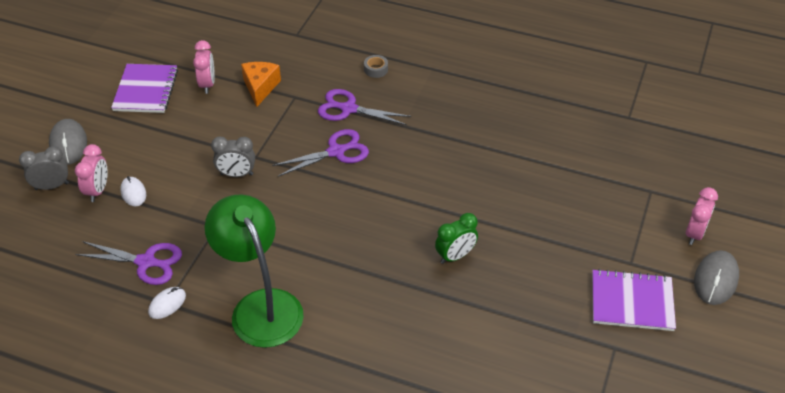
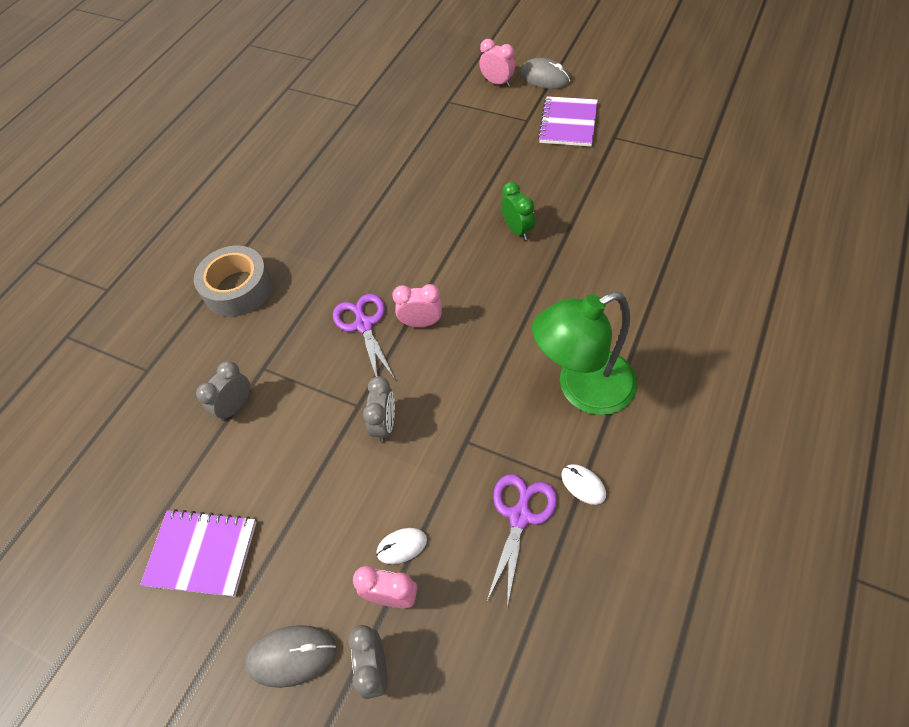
camera: 80 degrees left, 10 degrees up
pink clock [193,40,215,94] -> pink clock moved to [392,284,442,327]
orange cheese [241,62,281,107] -> grey clock [196,361,250,421]
purple scissors [318,89,411,125] -> none
grey tape [364,55,388,78] -> grey tape [194,245,272,317], size x2.43

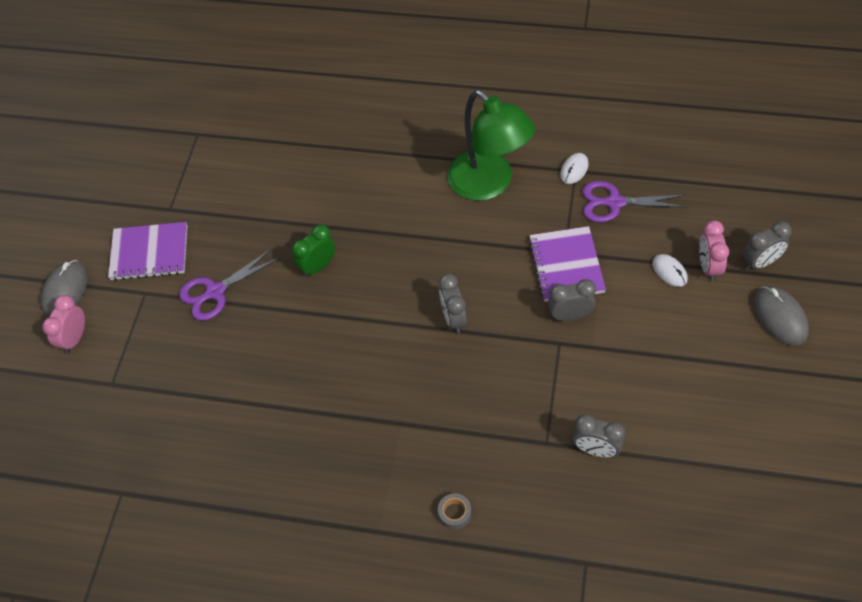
camera: 105 degrees left, 0 degrees up
purple notebook [140,509,256,597] -> purple notebook moved to [529,226,606,302]
grey tape [194,245,272,317] -> grey tape [438,493,471,530], size x0.41
purple scissors [333,294,396,381] -> purple scissors moved to [179,248,280,321]
pink clock [392,284,442,327] -> grey clock [439,274,467,333]

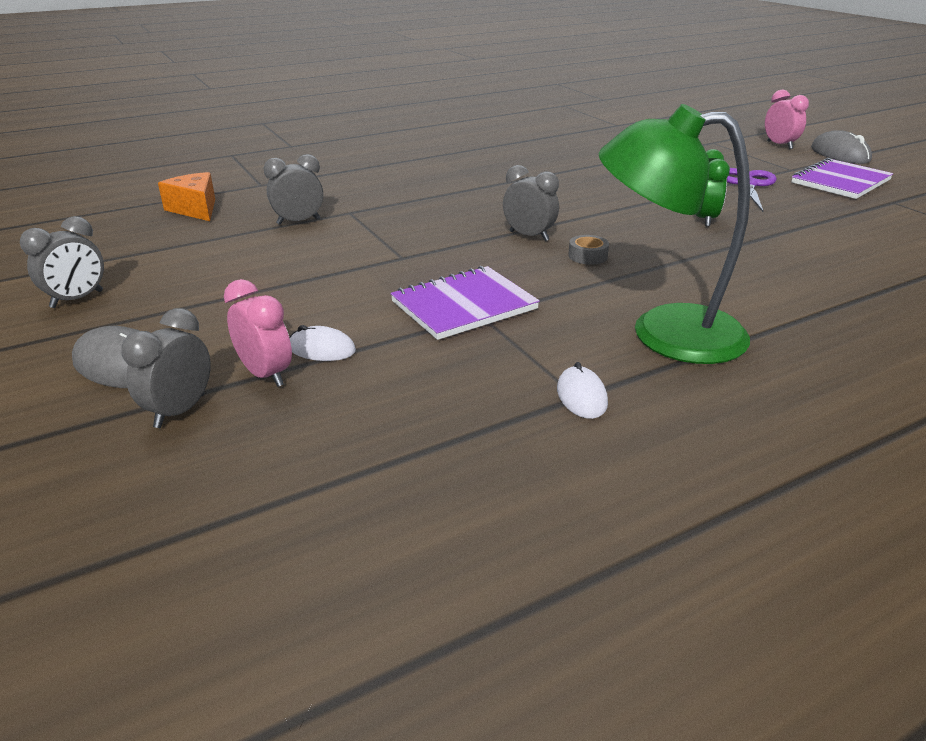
camera: 135 degrees right, 25 degrees down
grey tape [438,493,471,530] -> grey tape moved to [568,235,609,265]
purple notebook [529,226,606,302] -> purple notebook turned 75 degrees counterclockwise [390,266,540,340]
grey clock [548,279,596,321] -> grey clock moved to [20,216,104,308]
purple scissors [582,181,687,222] -> none
none -> orange cheese [158,172,215,221]

